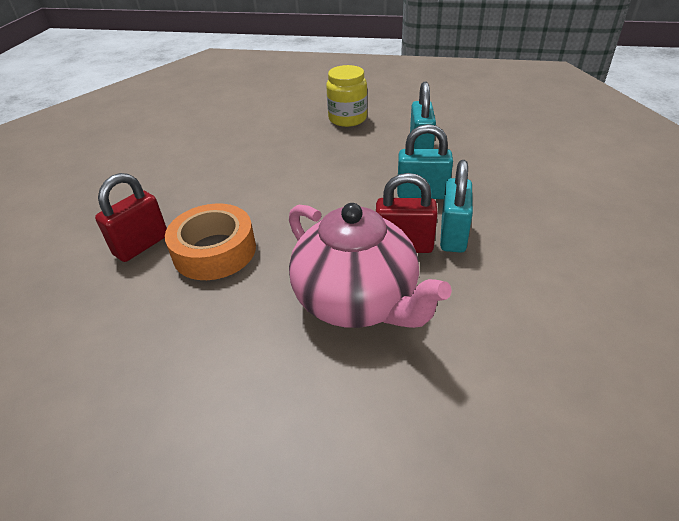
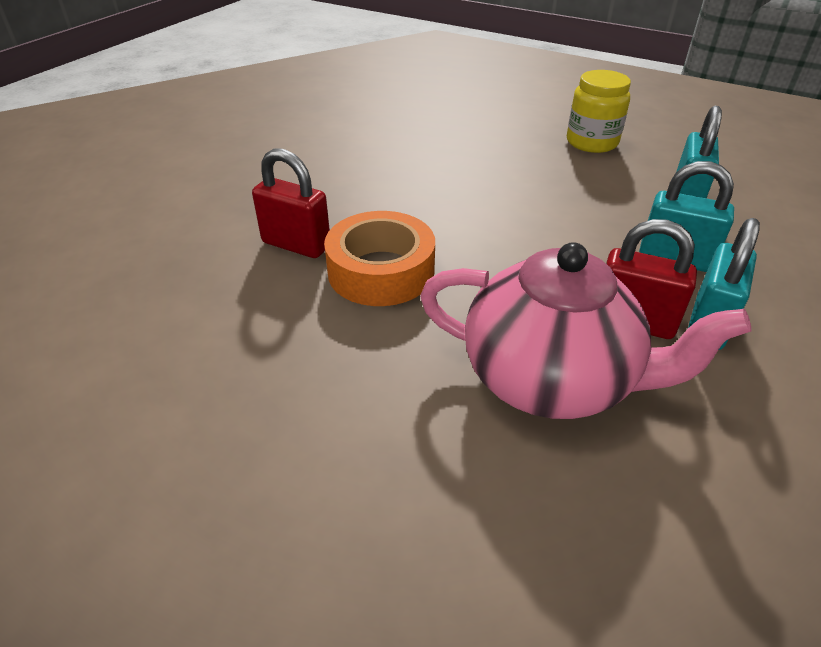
camera: 15 degrees right, 0 degrees up
red padlock [95,173,167,262] -> red padlock turned 60 degrees clockwise [252,148,330,258]
pink teapot [289,203,452,328] -> pink teapot turned 45 degrees counterclockwise [420,242,751,419]

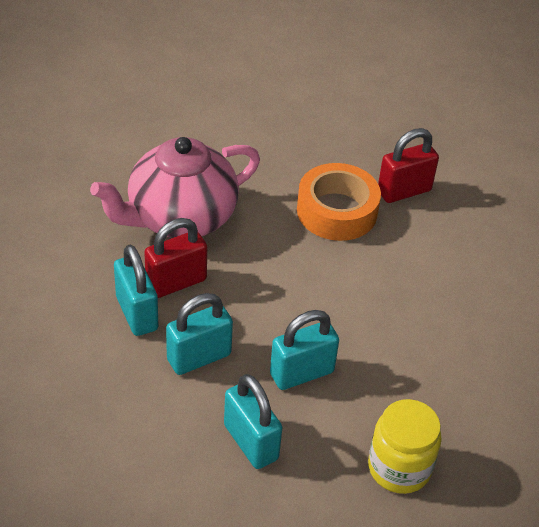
camera: 125 degrees right, 5 degrees up
none -> turquoise padlock [270,310,339,390]

